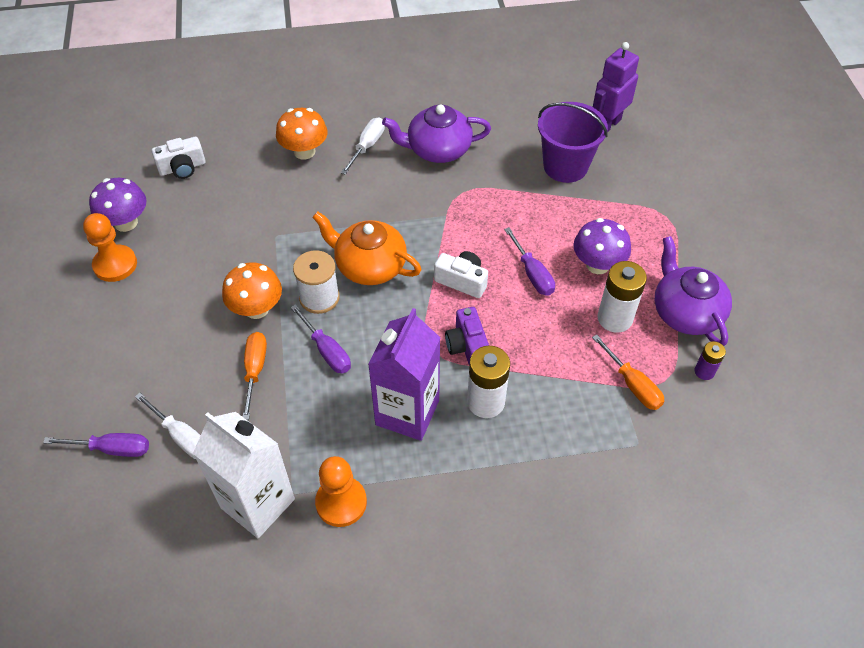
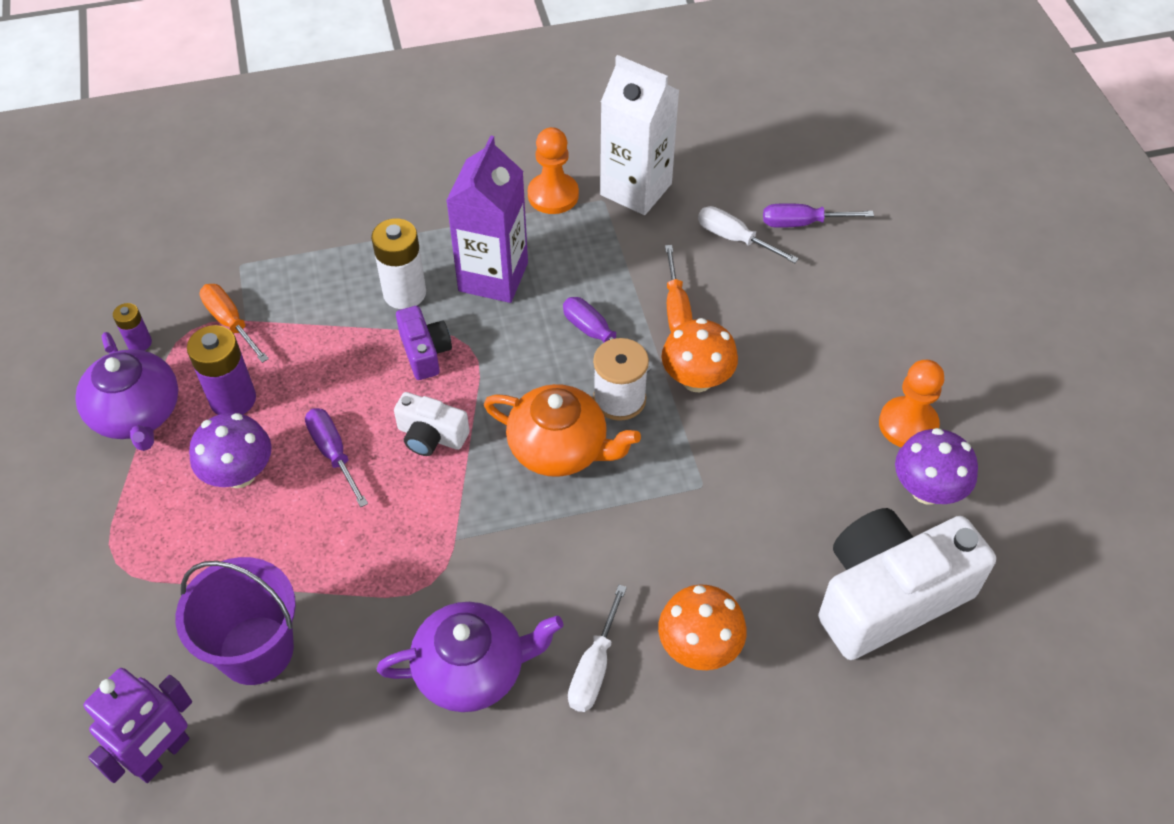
camera: 175 degrees right, 0 degrees up
white camera [151,137,206,179] -> white camera [818,508,996,660], size x2.08
white battery [597,261,647,333] -> purple battery [187,325,256,415]

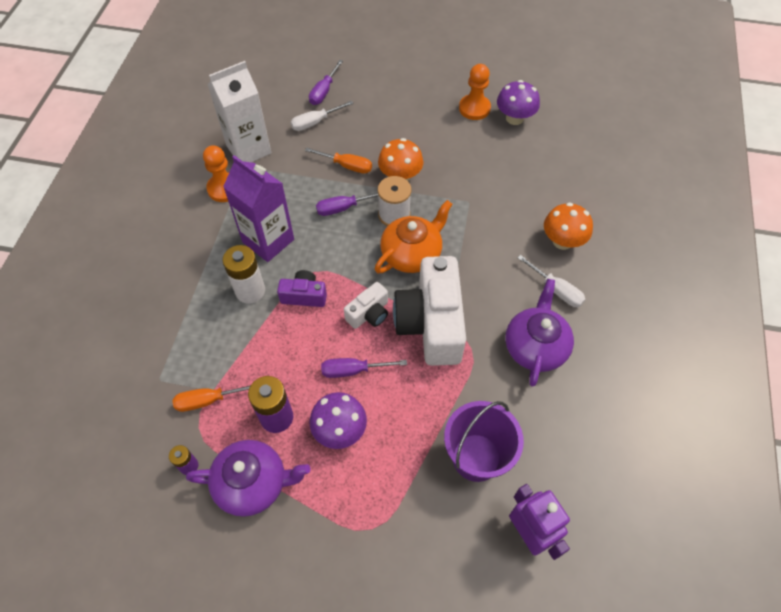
camera: 65 degrees left, 5 degrees up
white camera [818,508,996,660] -> white camera moved to [393,256,466,366]

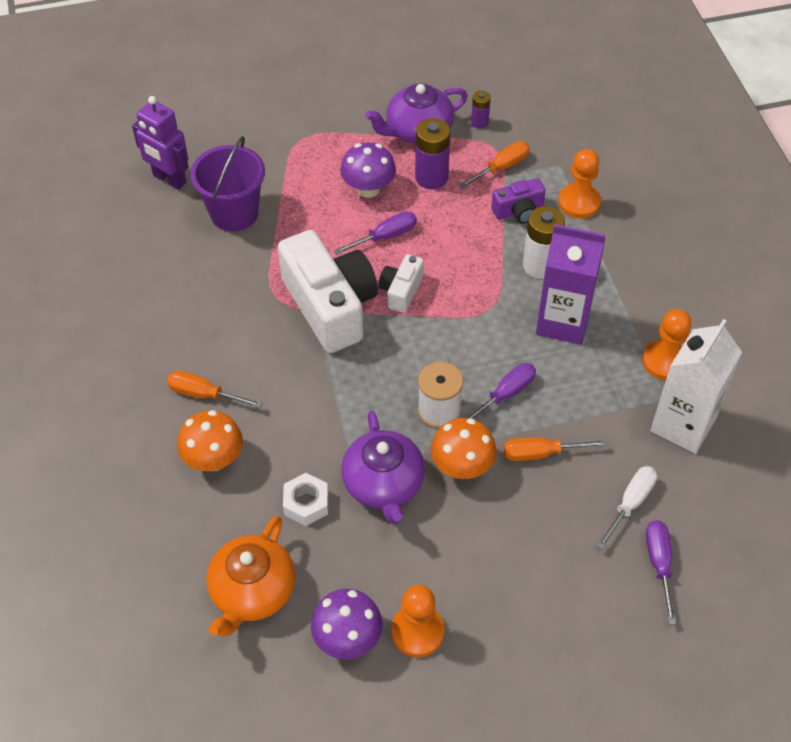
camera: 155 degrees right, 5 degrees down
purple camera [277,270,327,307] -> purple camera moved to [491,178,545,224]
orange teapot [375,200,452,273] -> orange teapot moved to [206,516,295,637]
purple teapot [505,279,574,387] -> purple teapot moved to [341,410,425,524]
white screwdriver [518,255,585,307] -> orange screwdriver [167,371,262,408]
none -> white nut [283,473,328,526]
none -> orange pawn [558,149,601,218]

